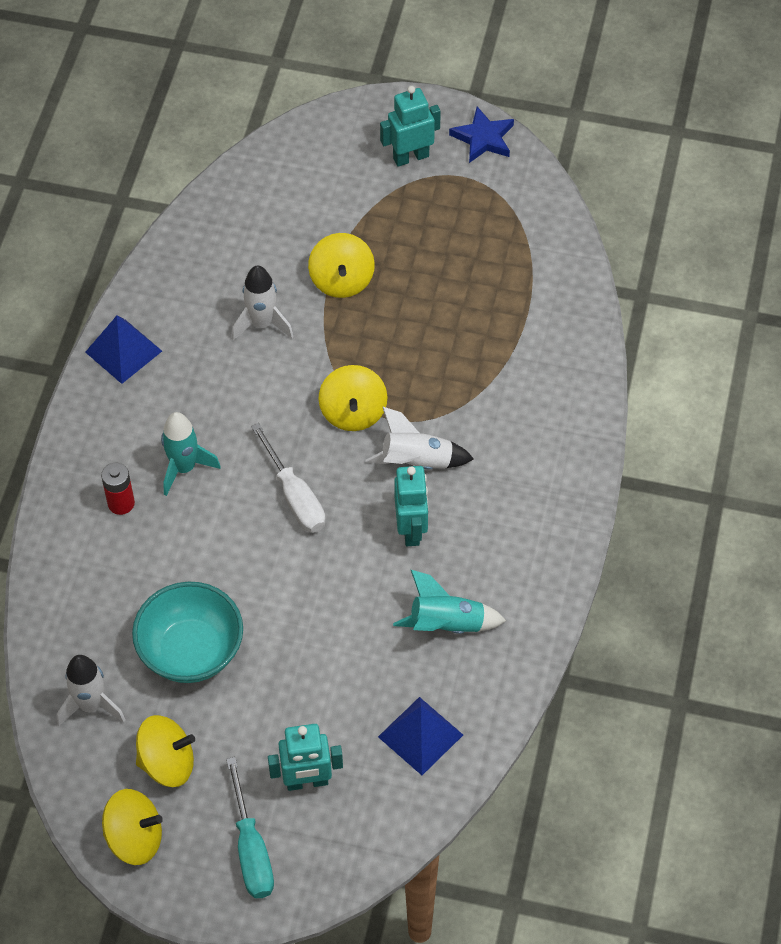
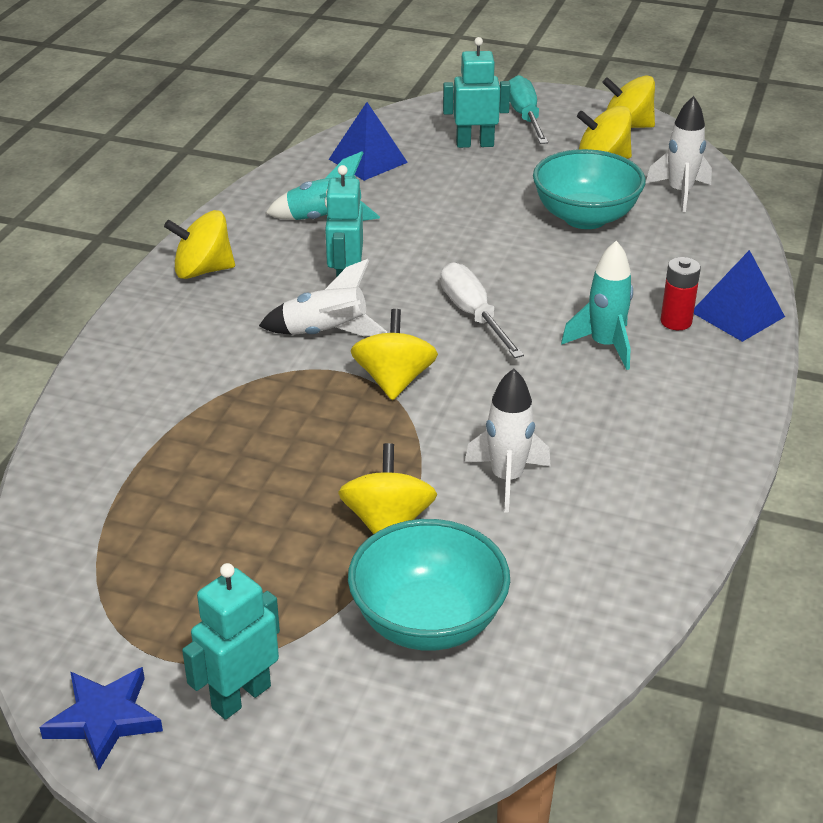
camera: 175 degrees left, 20 degrees down
blue pyramid [85,316,162,384] -> blue pyramid moved to [694,250,785,342]
turquoise robot [380,86,441,167] -> turquoise robot turned 150 degrees clockwise [182,563,280,720]
none -> yellow spinning top [164,210,235,279]
none -> turquoise bowl [348,519,510,651]

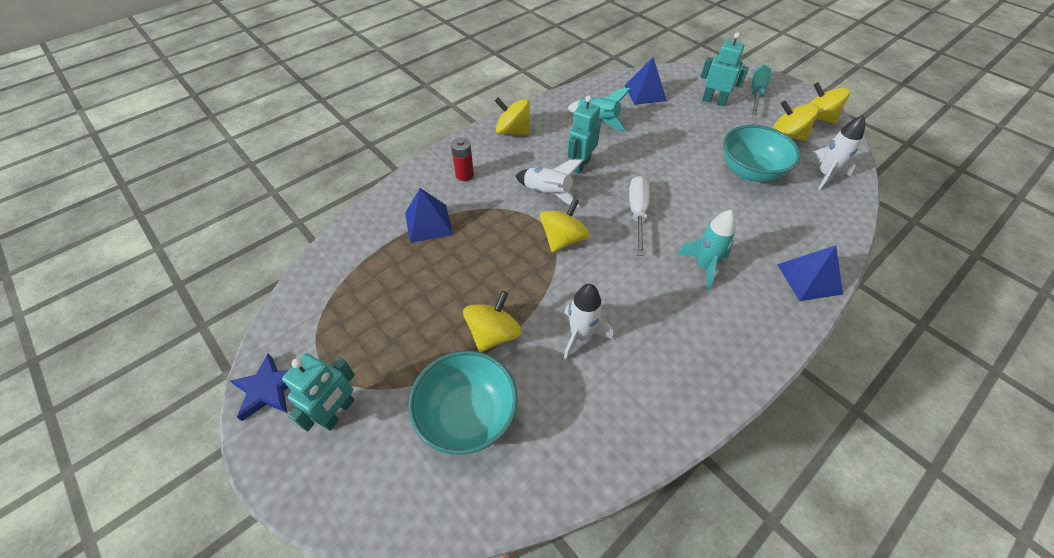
camera: 30 degrees right, 15 degrees up
turquoise robot [182,563,280,720] -> turquoise robot turned 135 degrees clockwise [282,353,355,432]
red battery [661,257,701,330] -> red battery moved to [451,138,474,181]
none -> blue pyramid [405,188,453,243]

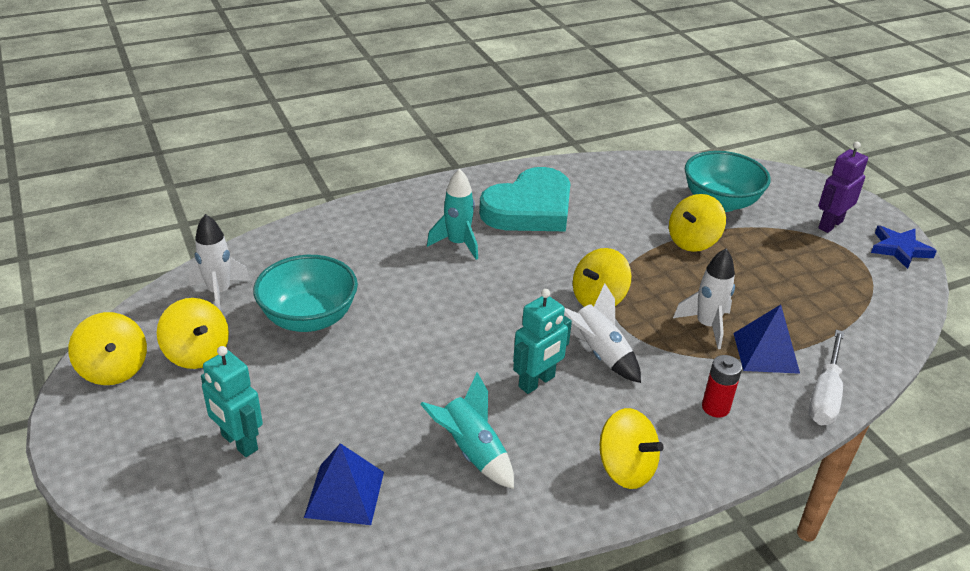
camera: 165 degrees left, 15 degrees down
turquoise robot [282,353,355,432] -> purple robot [818,142,868,233]
white rocket [563,284,613,361] -> white rocket moved to [673,248,735,349]
white screwdriver [629,176,650,256] -> white screwdriver moved to [809,330,844,425]
turquoise screwdriver [751,65,771,115] -> none
blue pyramid [777,245,843,301] -> none
none -> turquoise heart [479,167,570,231]

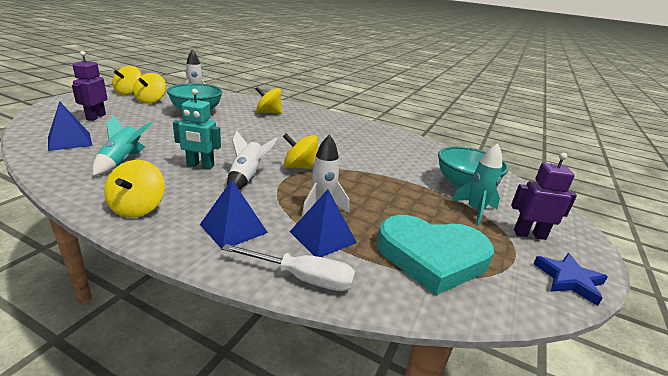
camera: 50 degrees right, 10 degrees down
turquoise robot [201,346,263,457] -> purple robot [72,51,107,121]
turquoise rocket [427,169,478,260] -> turquoise rocket moved to [452,143,502,225]
turquoise heart [479,167,570,231] -> turquoise heart moved to [377,215,494,295]
yellow spinning top [669,194,726,252] -> yellow spinning top moved to [255,87,282,114]
red battery [702,355,742,418] -> blue pyramid [200,180,268,249]
white screwdriver [809,330,844,425] -> white screwdriver turned 150 degrees counterclockwise [222,244,355,291]

